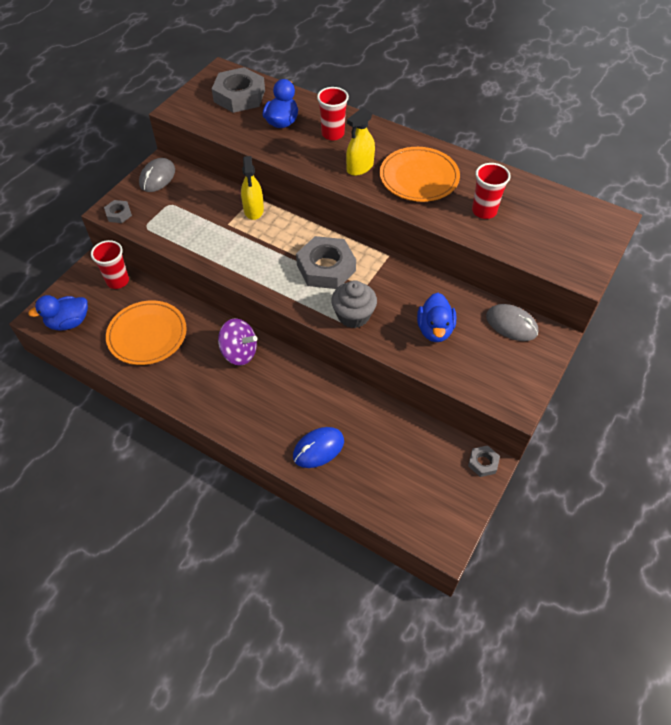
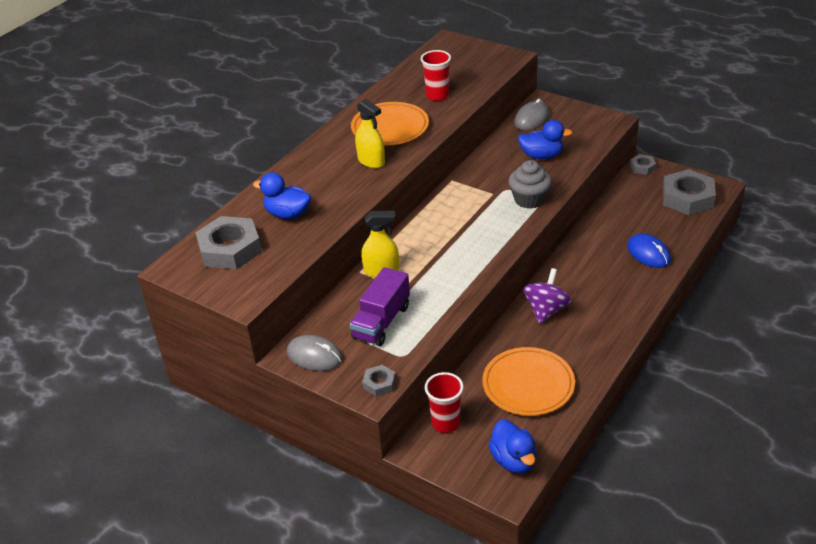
camera: 85 degrees left, 15 degrees down
grey nut [296,236,356,289] -> grey nut moved to [663,169,716,215]
red cup [317,87,349,140] -> none
none -> purple truck [350,267,410,346]

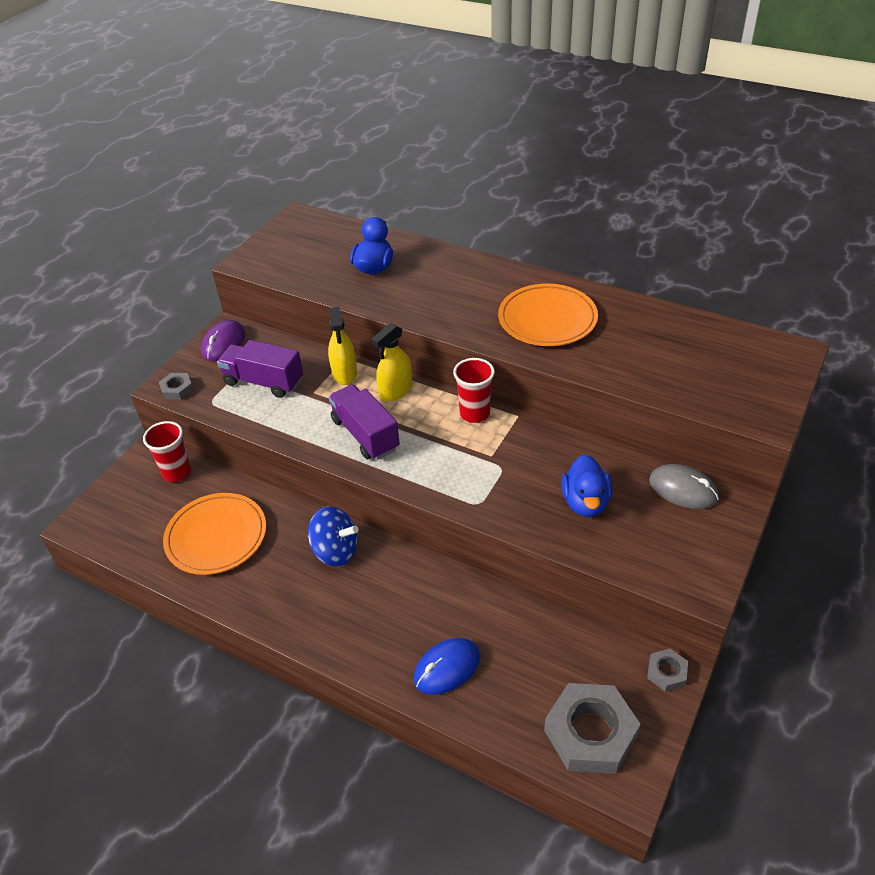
camera: 85 degrees right, 5 degrees up
grey nut [195,216,262,270] -> none
grey mouse [287,335,343,371] -> purple mouse [201,320,245,361]
yellow spray bottle [355,99,385,168] -> yellow spray bottle moved to [371,323,412,401]
red cup [421,50,451,101] -> red cup moved to [453,358,495,423]
blue duck [489,419,536,473] -> none
grey cupcake [509,160,552,209] -> none
purple spinning top [523,268,571,324] -> blue spinning top [308,506,358,567]
none -> purple truck [329,384,400,460]

